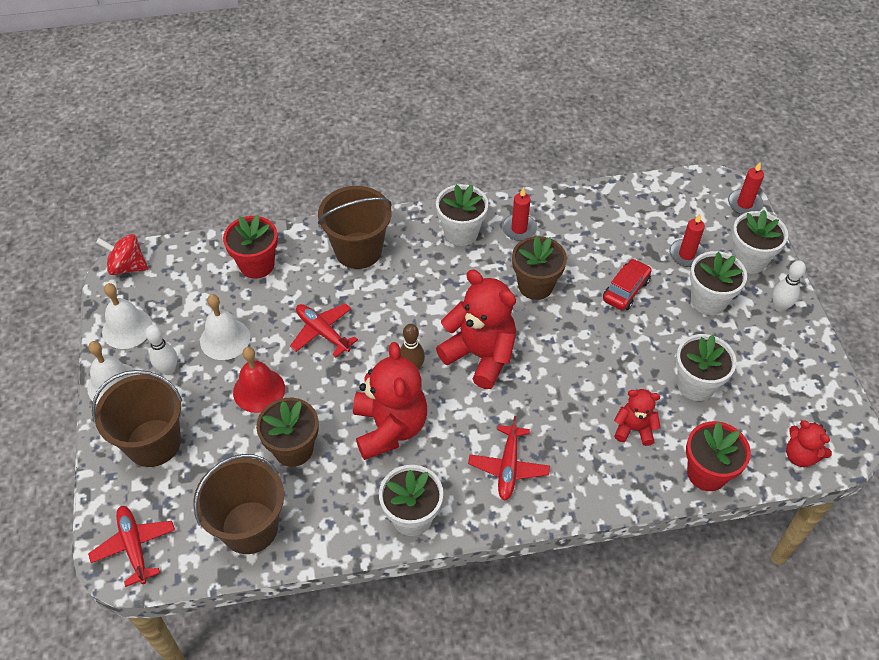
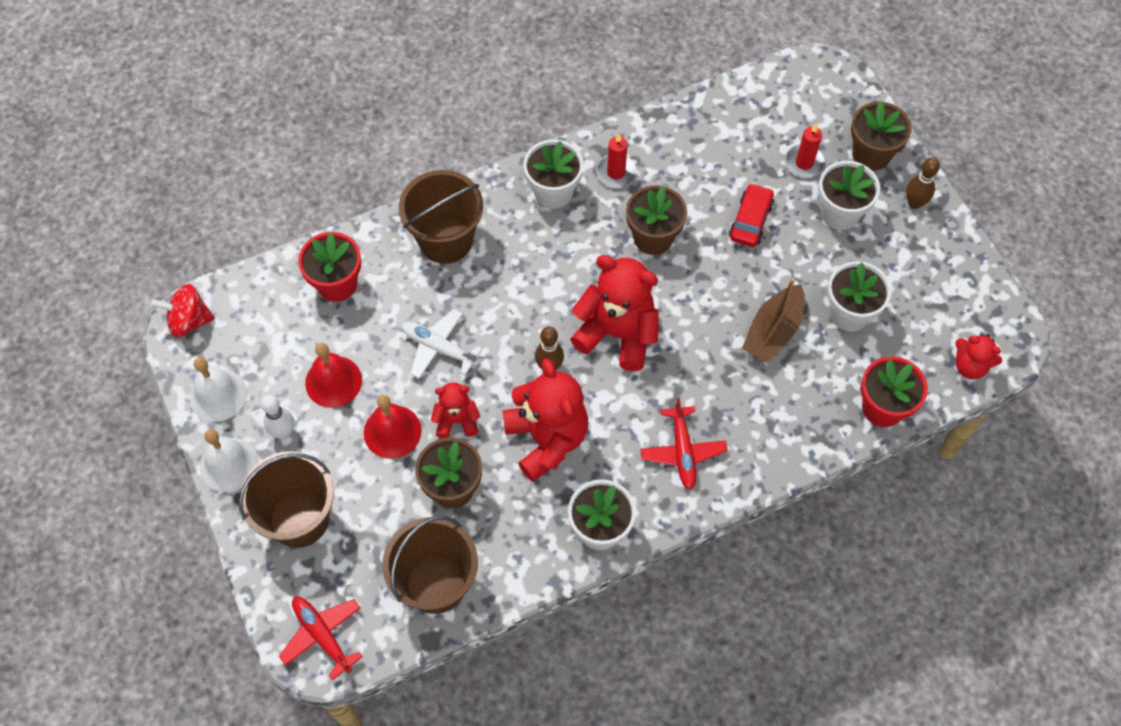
camera: 15 degrees left, 10 degrees up
white bell [200,294,250,360] -> red bell [305,343,362,408]
red plane [290,303,358,357] -> white plane [402,309,483,379]
red teddy bear [614,389,661,446] -> red teddy bear moved to [431,382,480,438]
red candle [728,162,764,214] -> none
white flower pot [732,210,788,274] -> brown flower pot [851,101,912,171]
white bowling pin [772,260,806,312] -> brown bowling pin [906,157,940,209]
none -> brown boat [742,277,805,363]

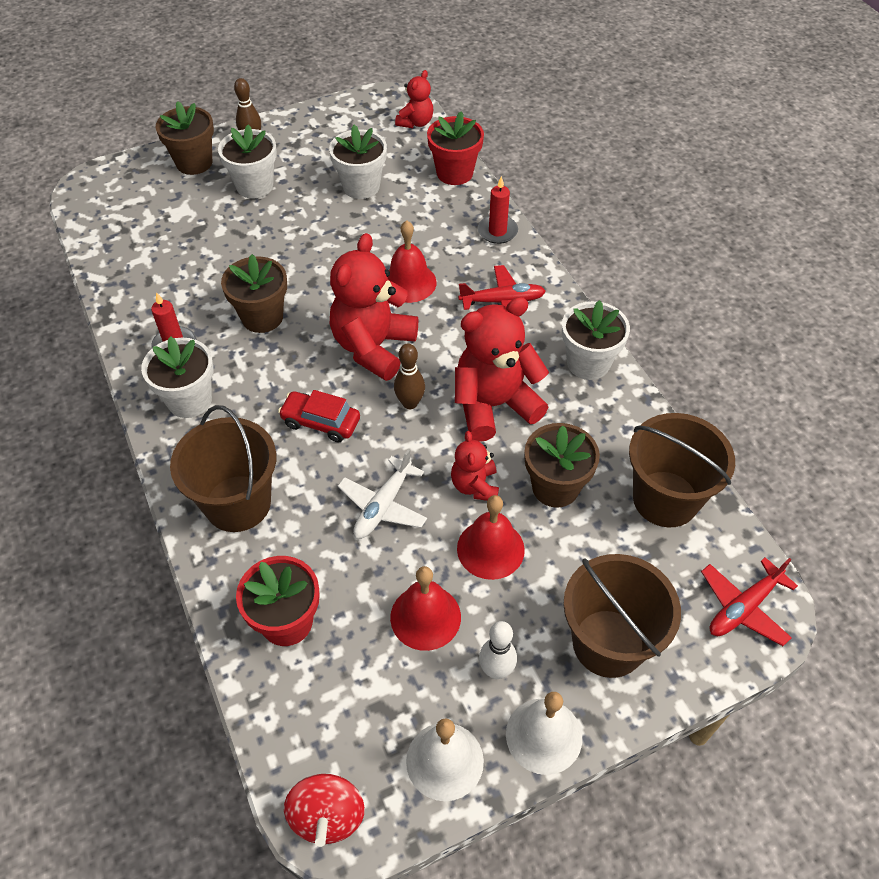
camera: 90 degrees left, 10 degrees down
red car [729,183,774,247] -> red car moved to [278,390,360,442]
brown boat [742,277,805,363] -> none
red candle [785,123,825,178] -> red candle moved to [478,176,518,244]
none -> red bell [388,221,437,303]

